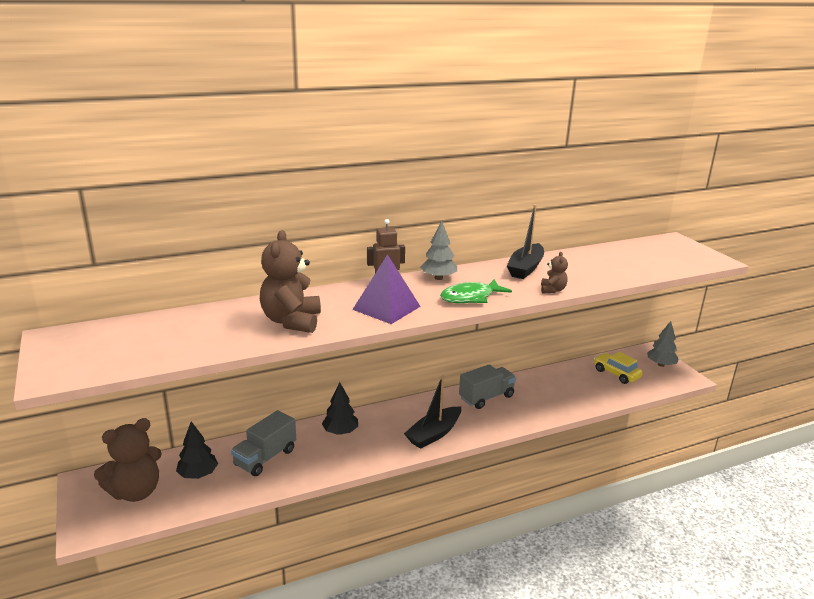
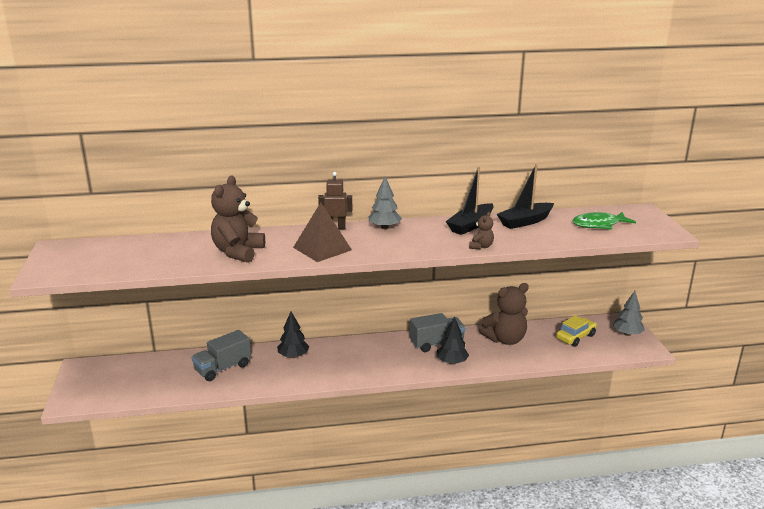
camera: 15 degrees right, 0 degrees up
brown teddy bear [94,418,162,502] -> brown teddy bear moved to [479,283,529,345]
black tree [176,421,218,479] -> black tree moved to [437,317,469,365]
purple pyramid [352,254,421,324] -> brown pyramid [293,202,352,262]
black boat [404,375,461,449] -> black boat moved to [497,164,554,229]
green fish [440,279,512,303] -> green fish moved to [572,212,636,229]
yellow car [594,352,643,384] -> yellow car turned 75 degrees clockwise [556,316,597,347]

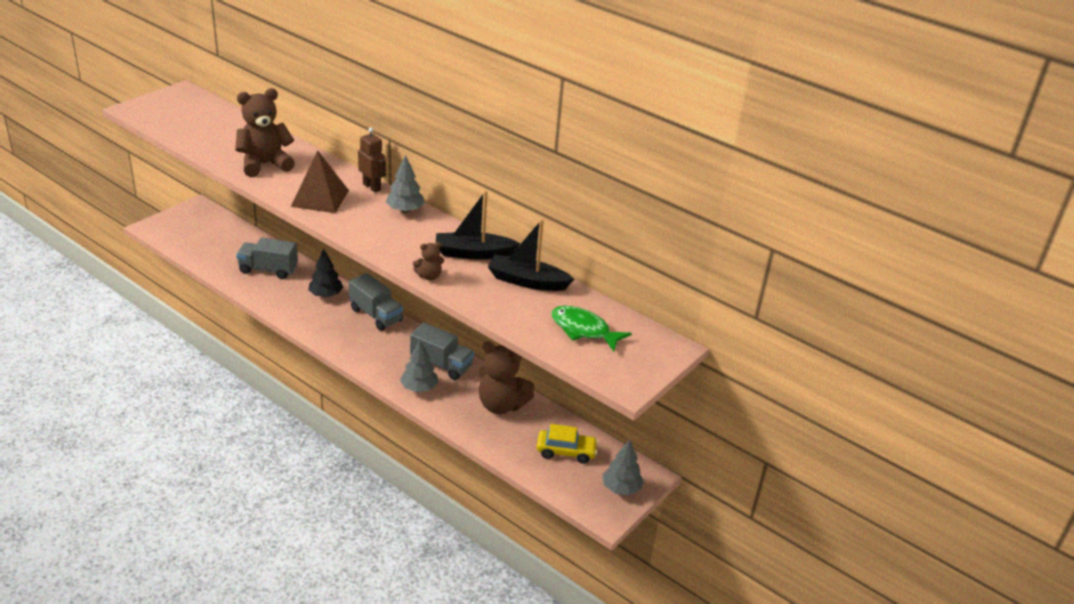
camera: 45 degrees right, 10 degrees up
black tree [437,317,469,365] -> grey tree [400,340,438,392]
none -> grey truck [349,273,403,331]

